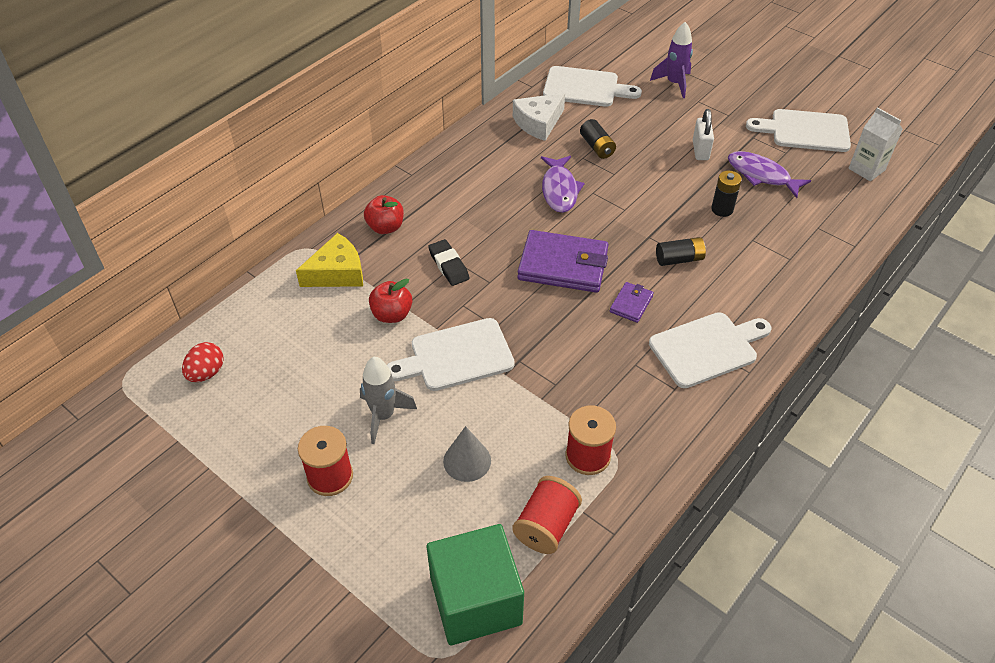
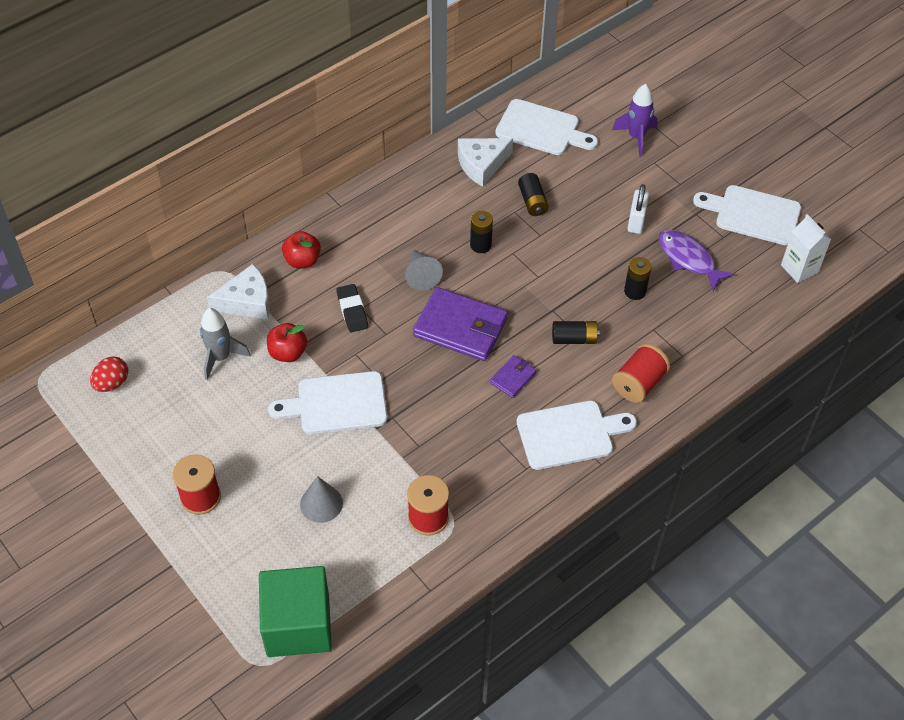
camera: 10 degrees right, 5 degrees up
yellow cheese [296,233,363,287] -> white cheese [207,264,270,320]
grey rocket [360,357,417,444] -> grey rocket moved to [200,308,250,380]
red spool [512,476,582,554] -> red spool moved to [612,343,670,403]
purple fish [541,156,585,213] -> black battery [470,211,493,253]
none -> grey cone [405,250,443,290]

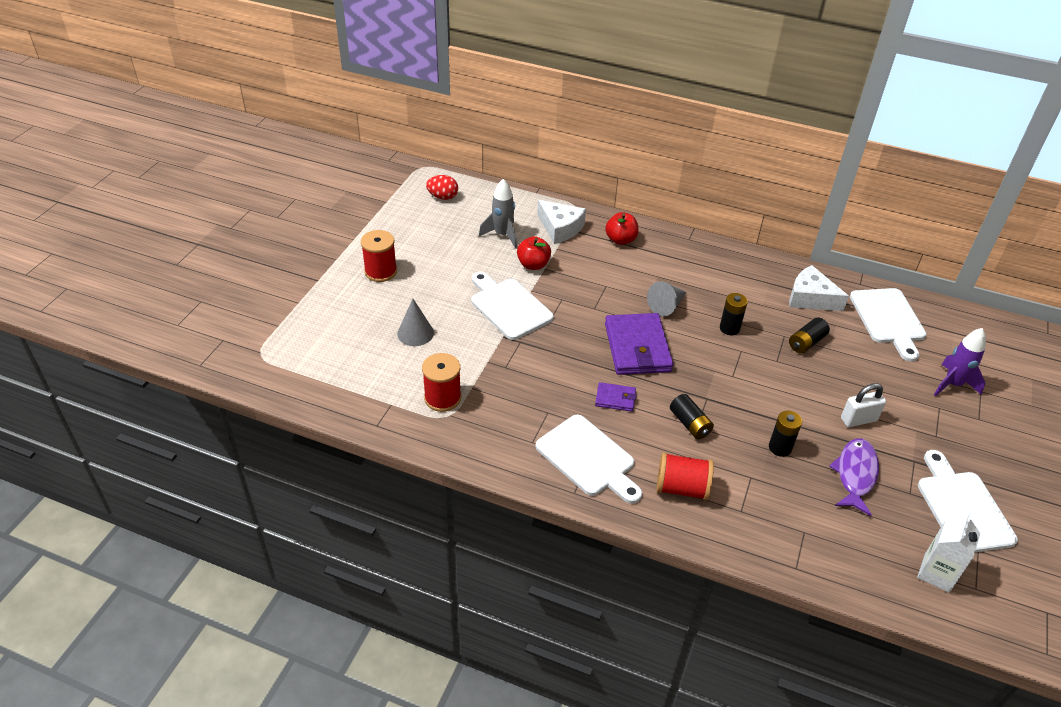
camera: 60 degrees right, 10 degrees down
green cube [259,566,332,657] -> none
black eraser [336,284,368,332] -> none

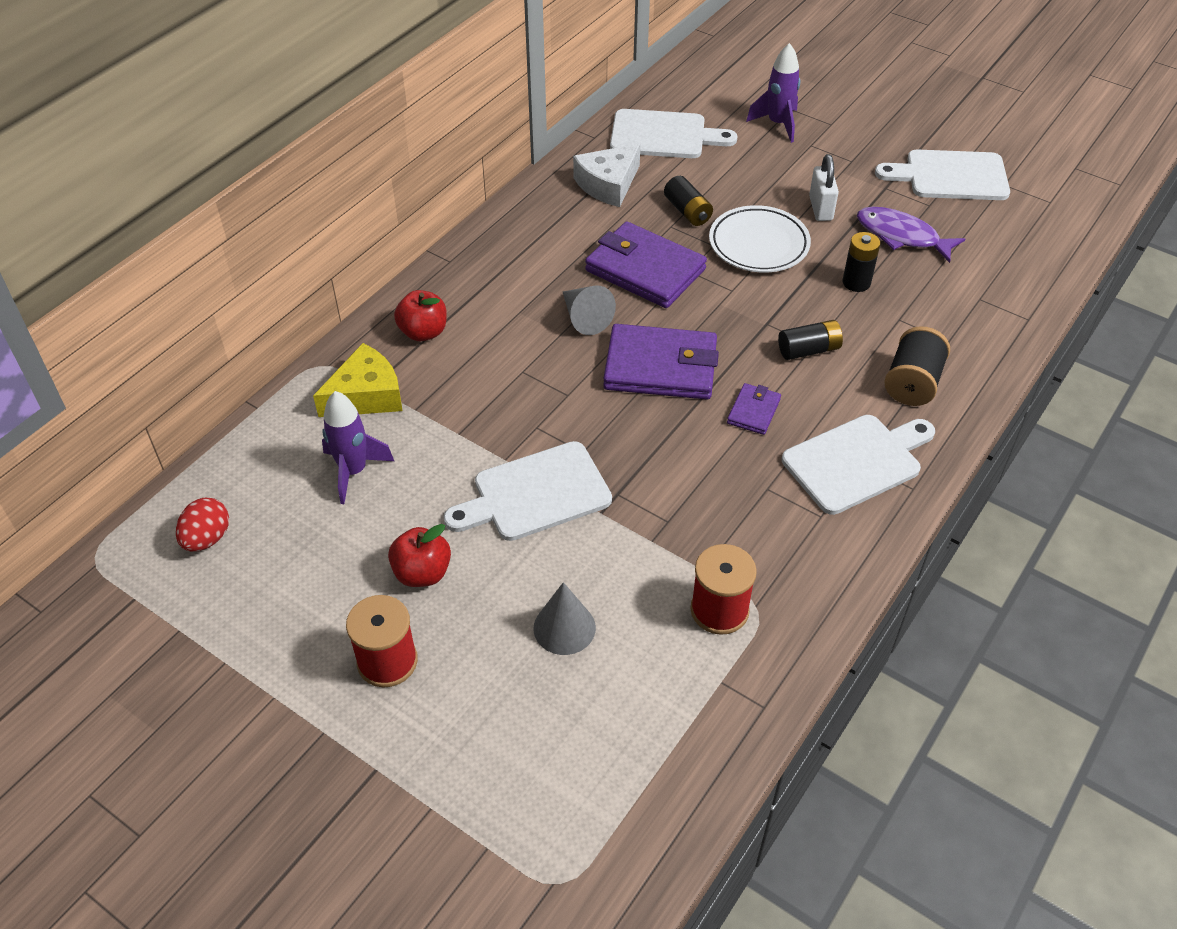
camera: 75 degrees left, 5 degrees up
grey rocket [479,179,517,248] -> purple rocket [322,391,394,504]
red apple [517,236,551,270] -> red apple moved to [388,524,451,587]
white cheese [537,200,586,244] -> yellow cheese [313,343,402,417]
red spool [656,452,714,500] -> black spool [884,326,950,406]
black battery [720,293,748,335] -> purple wallet [585,221,707,308]
white carton [917,513,980,593] -> none
none -> white plate [709,205,811,272]

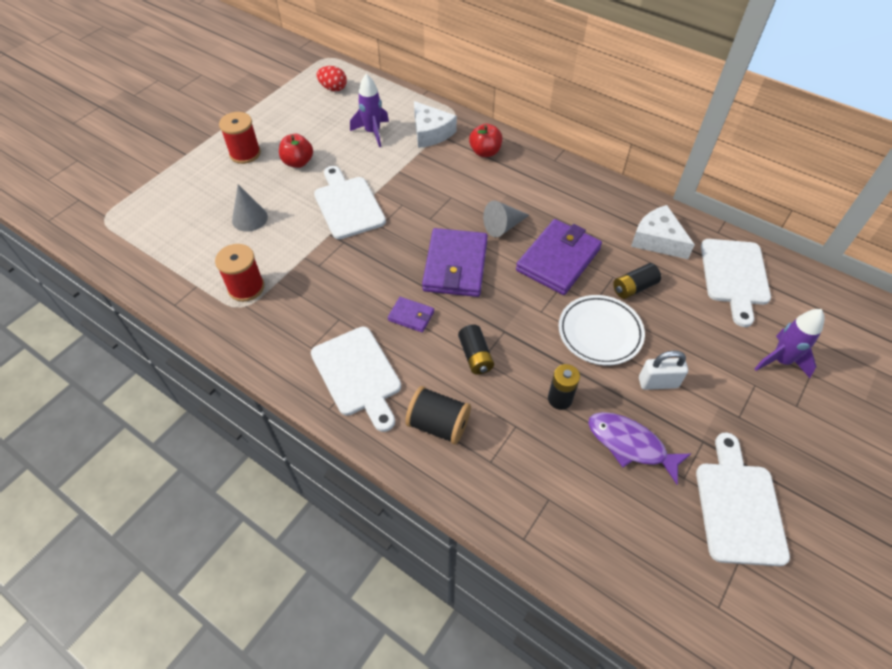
camera: 90 degrees right, 5 degrees up
yellow cheese [313,343,402,417] -> white cheese [414,101,457,148]
purple fish [857,207,965,263] -> purple fish turned 90 degrees counterclockwise [588,412,691,485]

